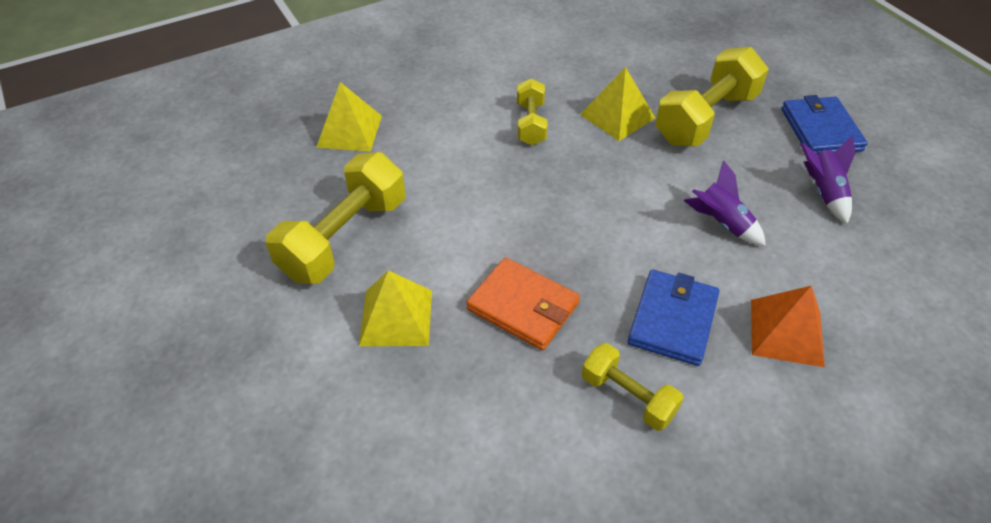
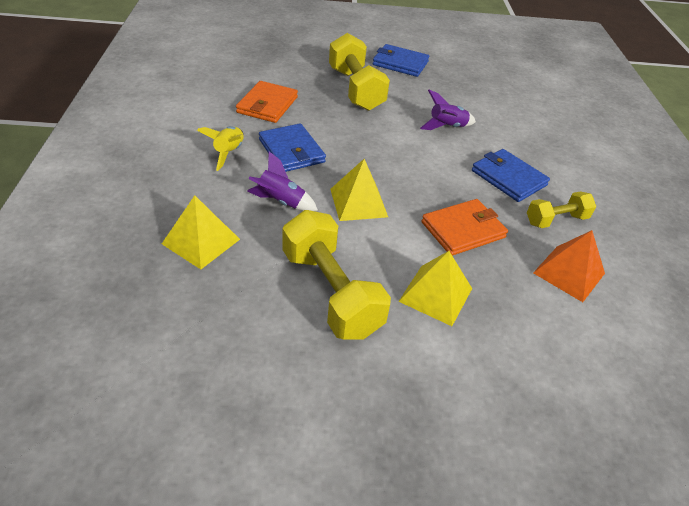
camera: 65 degrees left, 5 degrees down
yellow dumbbell [517,78,548,145] -> blue wallet [259,123,326,172]
yellow pyramid [580,67,655,141] -> yellow pyramid moved to [330,159,388,221]
orange pyramid [751,286,825,367] -> orange pyramid moved to [533,230,605,302]
purple rocket [800,136,856,224] -> purple rocket moved to [247,151,318,211]
none -> yellow rocket [197,126,244,171]
none -> orange wallet [236,81,298,123]

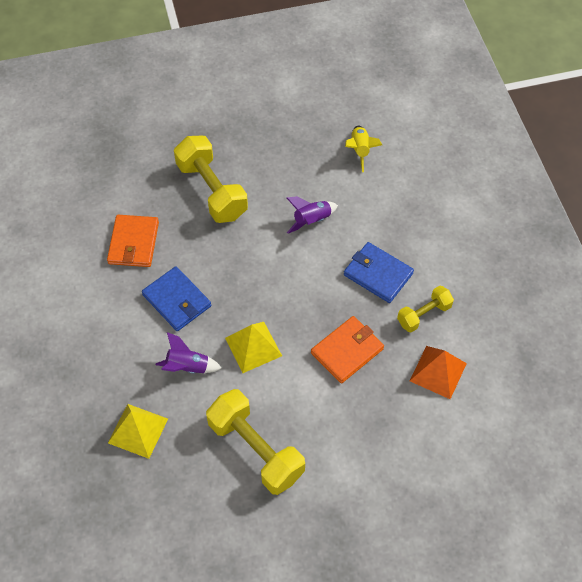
camera: 10 degrees left, 15 degrees up
yellow rocket [197,126,244,171] -> yellow rocket moved to [345,125,382,172]
blue wallet [373,44,429,77] -> none
yellow pyramid [398,251,472,326] -> none

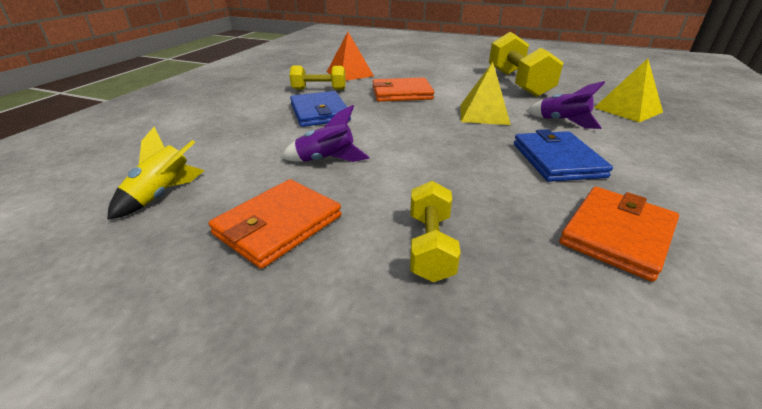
camera: 145 degrees left, 25 degrees down
yellow dumbbell [174,135,248,223] -> yellow dumbbell [410,181,461,282], size x0.56
none -> orange wallet [208,179,341,269]

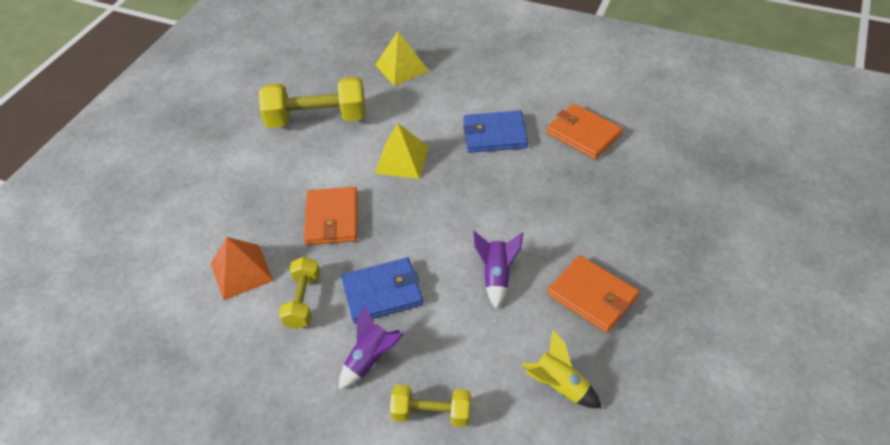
camera: 85 degrees left, 15 degrees up
yellow dumbbell [410,181,461,282] -> yellow dumbbell moved to [390,385,471,427]
purple rocket [526,81,605,129] -> purple rocket moved to [339,305,404,389]

